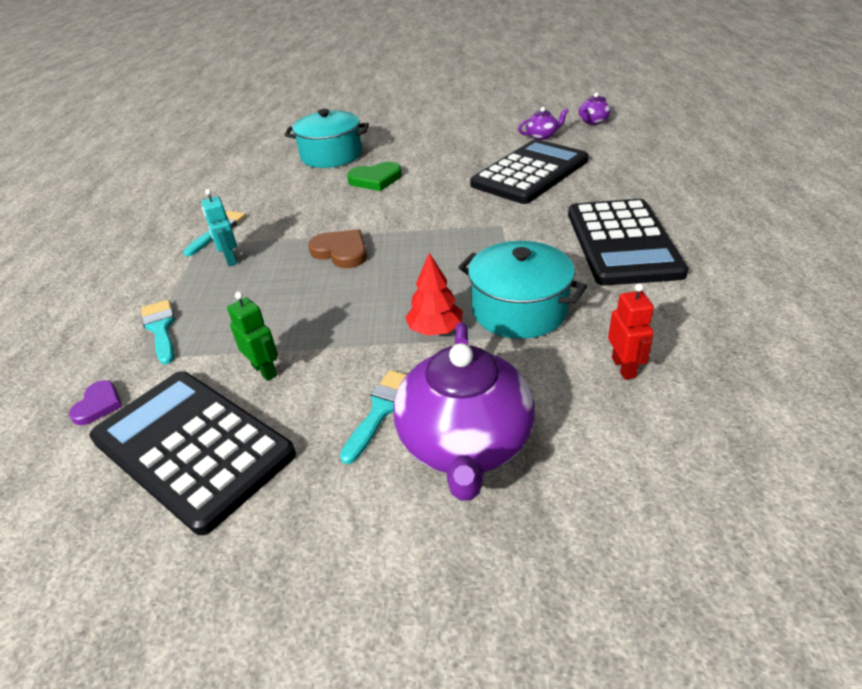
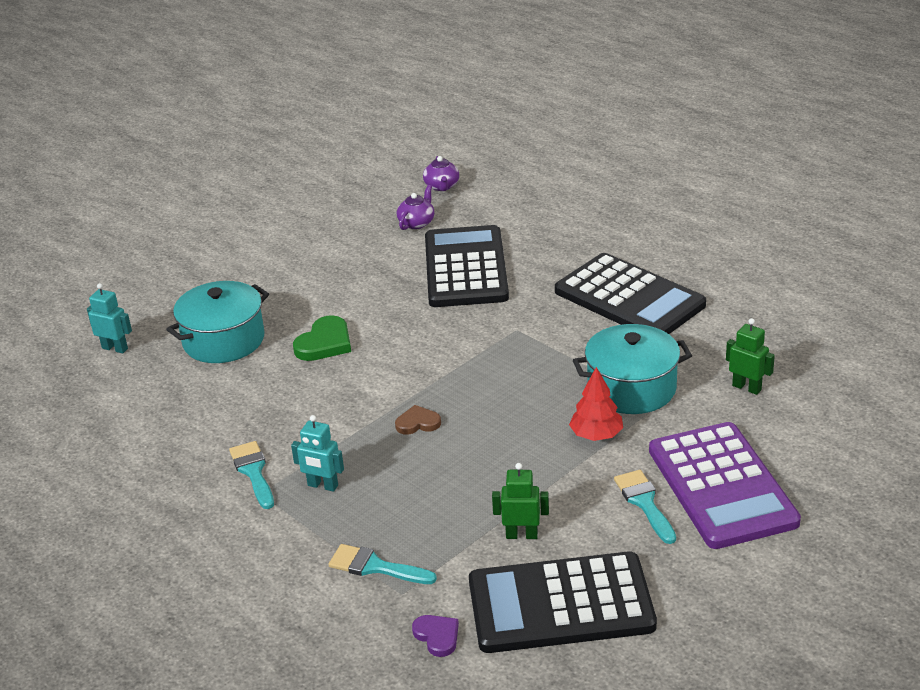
camera: 45 degrees left, 5 degrees down
brown heart [308,229,367,268] -> brown heart [395,405,441,435], size x0.63
purple teapot [394,322,535,501] -> purple calculator [649,422,801,549]
red robot [608,283,654,380] -> green robot [726,318,775,395]
none -> turquoise robot [87,283,132,353]

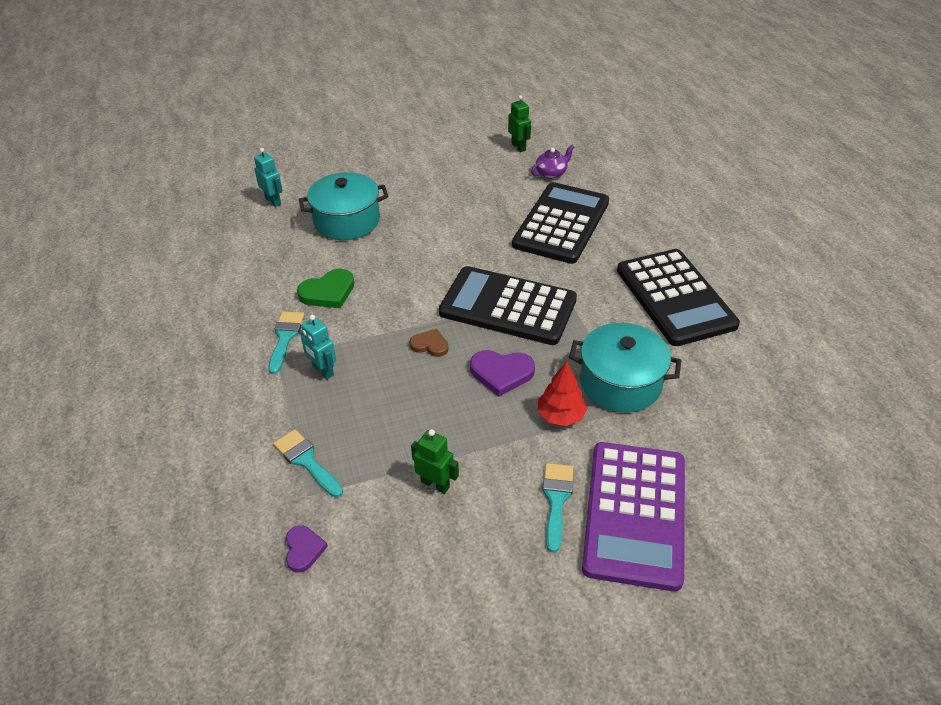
camera: 25 degrees right, 10 degrees up
green heart [293,315,351,361] -> green heart moved to [297,269,354,308]
purple teapot [423,156,459,191] -> none
black calculator [469,551,657,653] -> black calculator moved to [439,266,577,345]
green robot [726,318,775,395] -> green robot moved to [508,95,531,152]
none -> purple heart [470,350,535,397]

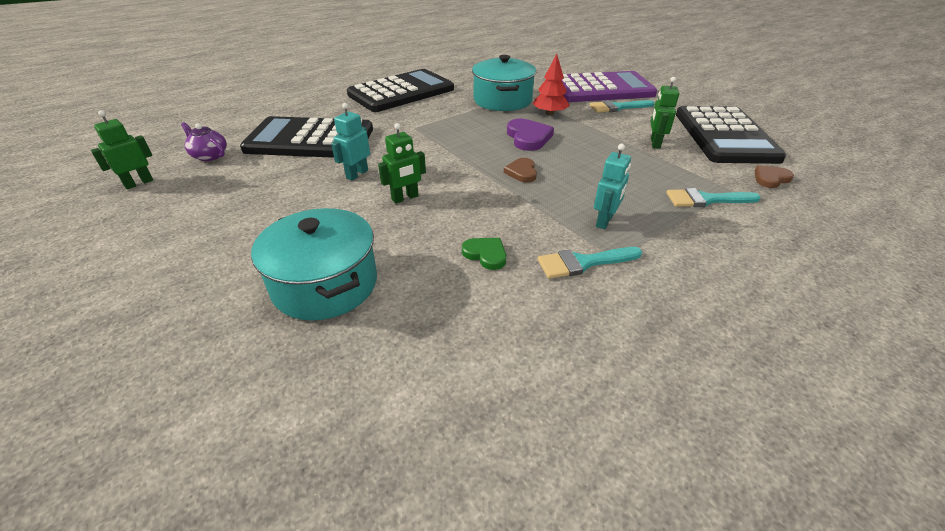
camera: 110 degrees left, 5 degrees down
turquoise robot [254,148,283,207] -> turquoise robot moved to [331,103,370,181]
turquoise brush [273,429,343,497] -> turquoise brush turned 60 degrees clockwise [666,188,761,207]
purple heart [286,525,328,572] -> brown heart [755,165,794,188]
green heart [297,269,354,308] -> green heart [462,238,506,270], size x0.63
black calculator [439,266,577,345] -> black calculator moved to [676,106,786,164]
none -> green robot [378,123,426,204]

